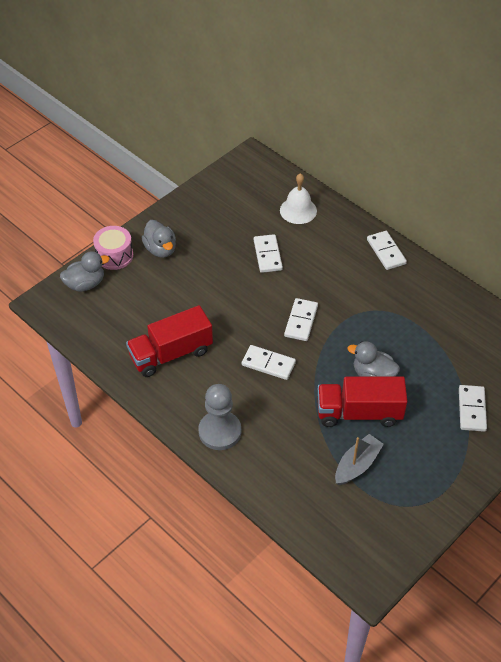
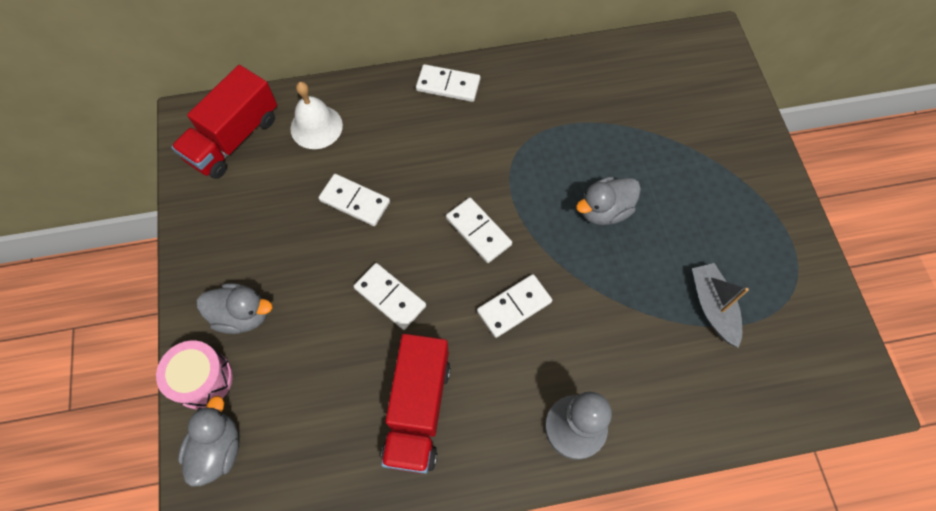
camera: 55 degrees left, 15 degrees up
red truck [318,376,408,427] -> red truck moved to [171,65,277,179]
white domino [459,385,487,432] -> white domino moved to [354,263,426,330]

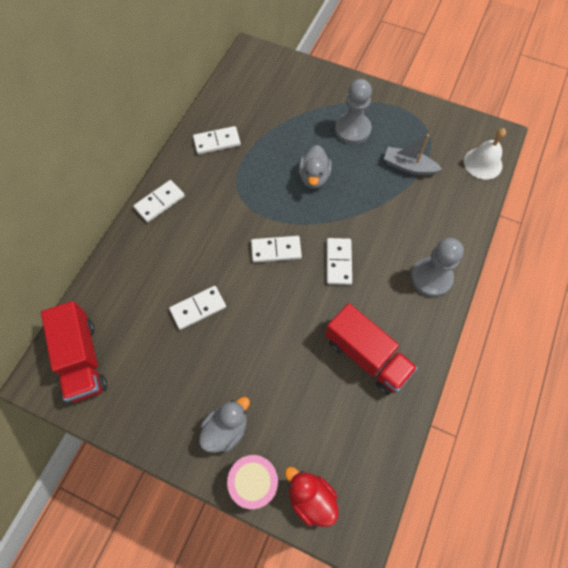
camera: 55 degrees left, 0 degrees up
grey duck [178,396,239,487] -> red duck [285,467,338,527]
white bell [290,82,343,149] -> white bell moved to [464,128,506,179]
white domino [354,263,426,330] -> white domino moved to [193,126,241,154]
none -> grey pawn [335,79,372,145]

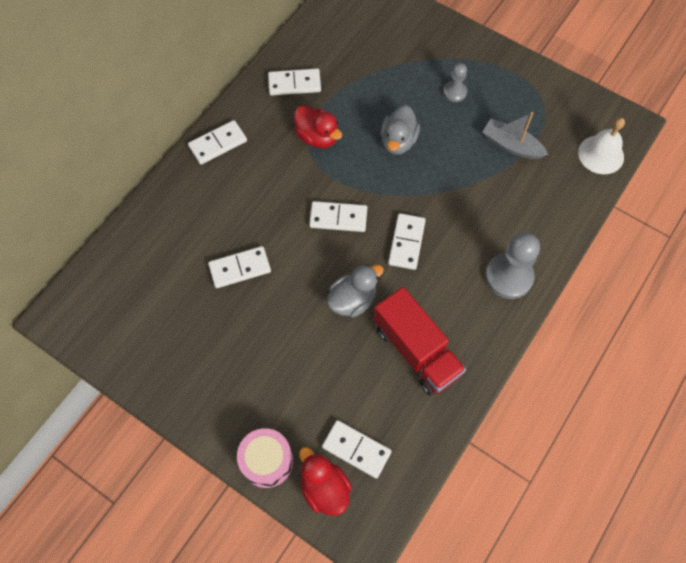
camera: 10 degrees right, 0 degrees up
red truck [41,301,107,402] -> none
grey duck [199,397,250,453] -> grey duck moved to [327,264,384,318]
grey pawn [335,79,372,145] -> grey pawn [443,63,467,102], size x0.55
none -> red duck [294,105,342,148]
none -> white domino [322,420,392,479]

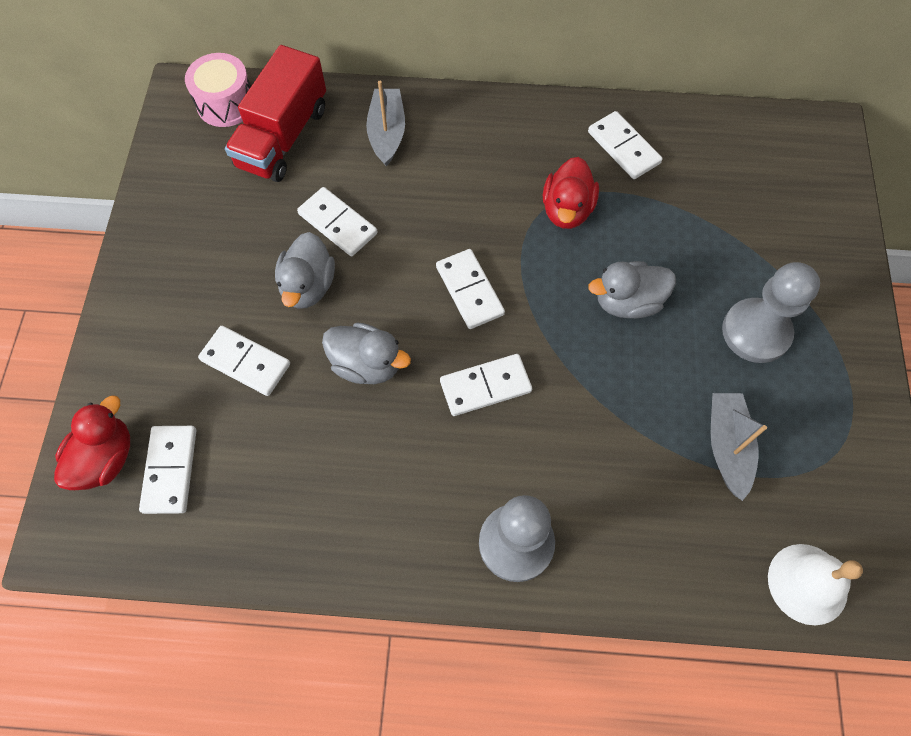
camera: 60 degrees right, 0 degrees up
white domino [188,120,247,164] -> white domino moved to [198,326,290,396]
pink drum [237,428,293,488] -> pink drum moved to [185,53,251,127]
red truck [373,287,466,396] -> red truck moved to [225,45,326,182]
grey pawn [443,63,467,102] -> grey pawn [722,262,820,363], size x1.81
none -> grey duck [275,232,335,309]
none -> grey boat [366,81,405,167]

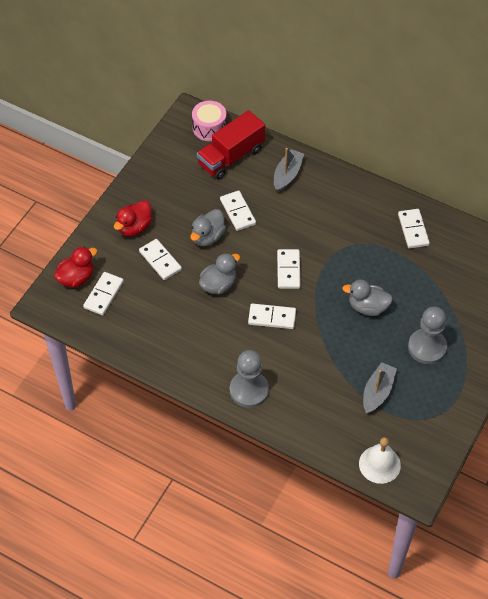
camera: 25 degrees right, 10 degrees down
grey duck [322,322,411,384] -> grey duck turned 90 degrees counterclockwise [199,253,240,294]
red duck [543,157,599,229] -> red duck moved to [114,200,152,236]

